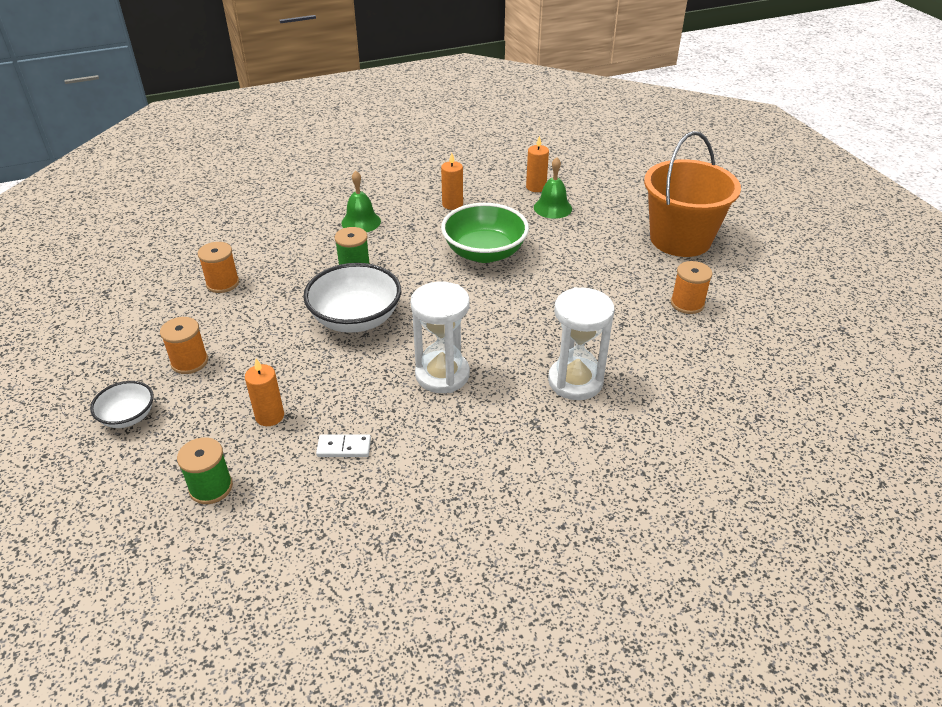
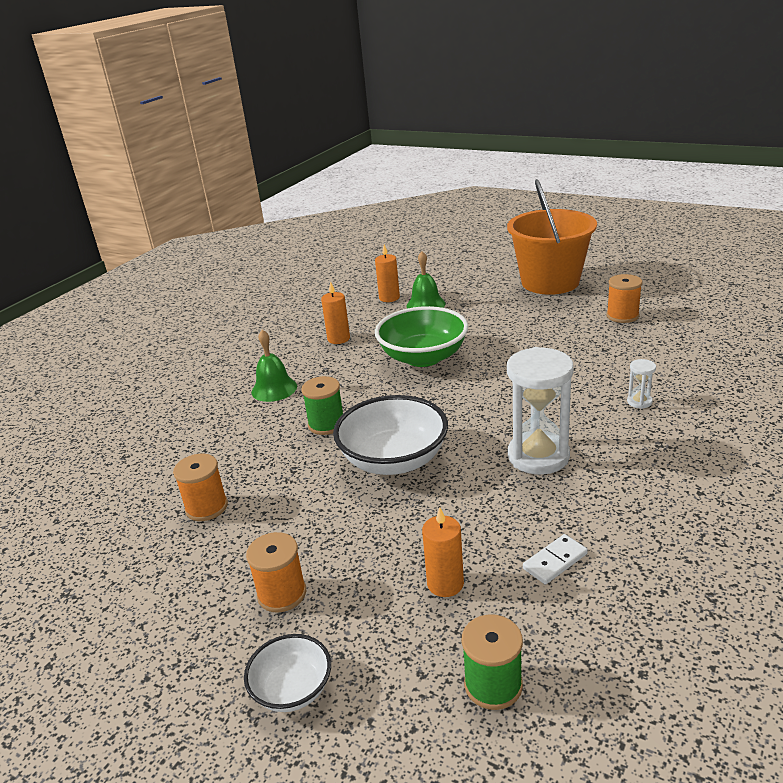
camera: 35 degrees left, 10 degrees down
white hourglass [548,287,614,400] -> white hourglass [627,359,656,409], size x0.43

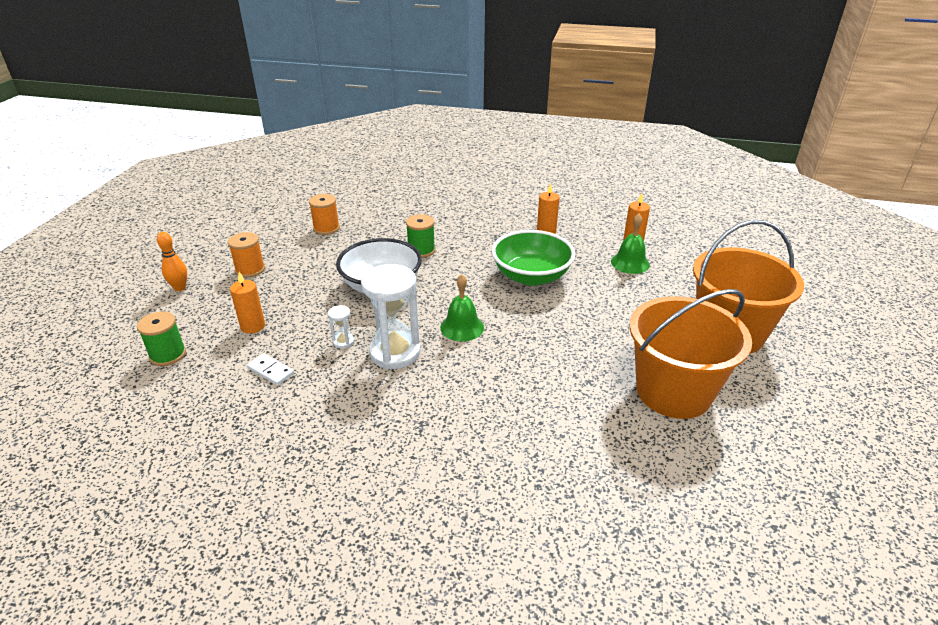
camera: 70 degrees right, 5 degrees up
white bowl [244,634,331,712] -> orange bowling pin [157,232,187,291]
green bell [251,330,297,402] -> green bell moved to [440,274,484,341]
orange spool [607,274,642,323] -> orange bucket [629,289,752,419]
white hourglass [627,359,656,409] -> white hourglass moved to [328,305,354,348]

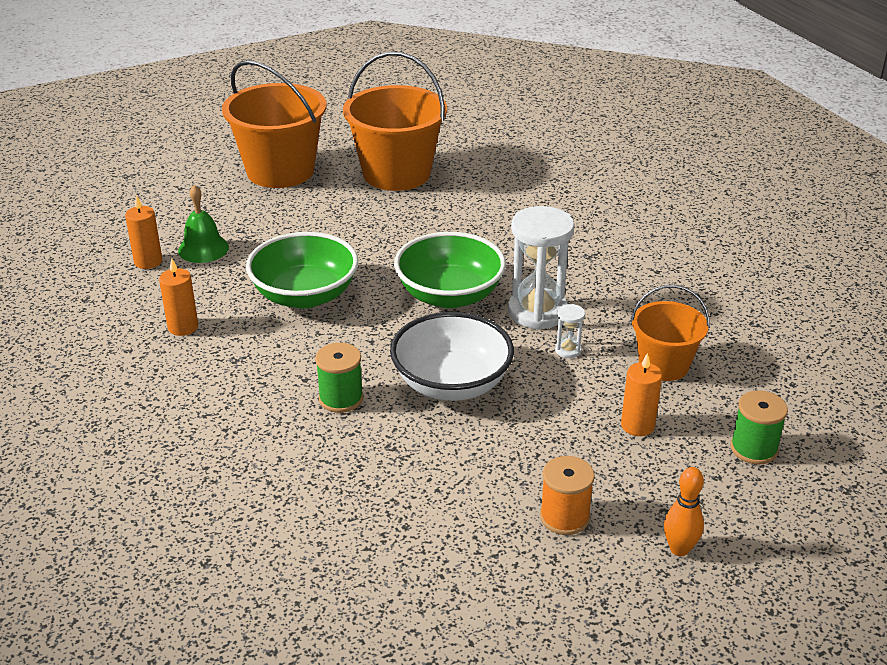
camera: 130 degrees left, 0 degrees up
white domino [247,353,294,386] -> orange bucket [630,285,710,381]
orange spool [309,194,340,235] -> none
green bell [440,274,484,341] -> green bowl [394,232,506,308]

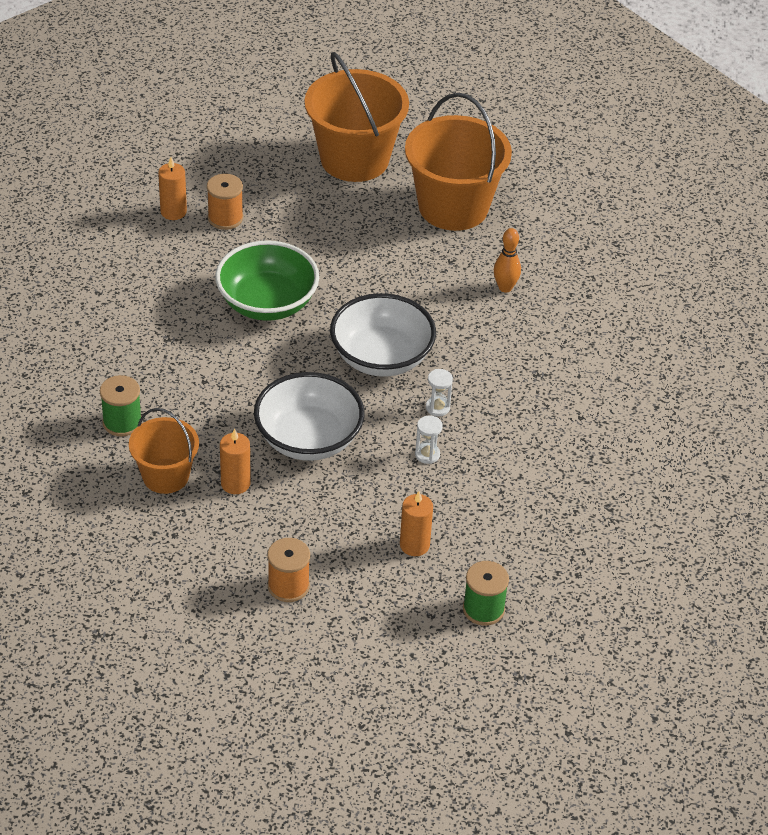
camera: 30 degrees right, 10 degrees up
orange candle [159,258,198,336] -> orange candle moved to [220,429,251,494]
green bell [178,185,229,263] -> orange spool [207,174,243,230]
green spool [315,343,363,413] -> green spool moved to [100,375,142,436]
green bowl [394,232,506,308] -> white bowl [330,293,436,377]
white hourglass [508,206,574,330] -> white hourglass [426,369,453,416], size x0.43
orange bucket [630,285,710,381] -> orange bucket moved to [129,408,199,494]
orange bowling pin [664,467,704,556] -> orange bowling pin moved to [494,228,521,292]

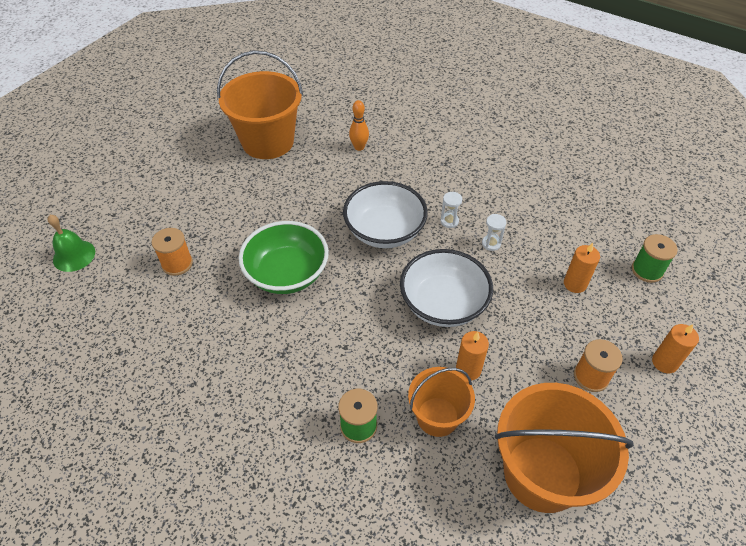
camera: 60 degrees left, 5 degrees up
orange candle [158,157,187,220] -> orange candle moved to [652,324,699,373]
orange bucket [305,52,409,182] -> orange bucket moved to [495,383,634,513]
none -> green bell [48,215,95,272]

